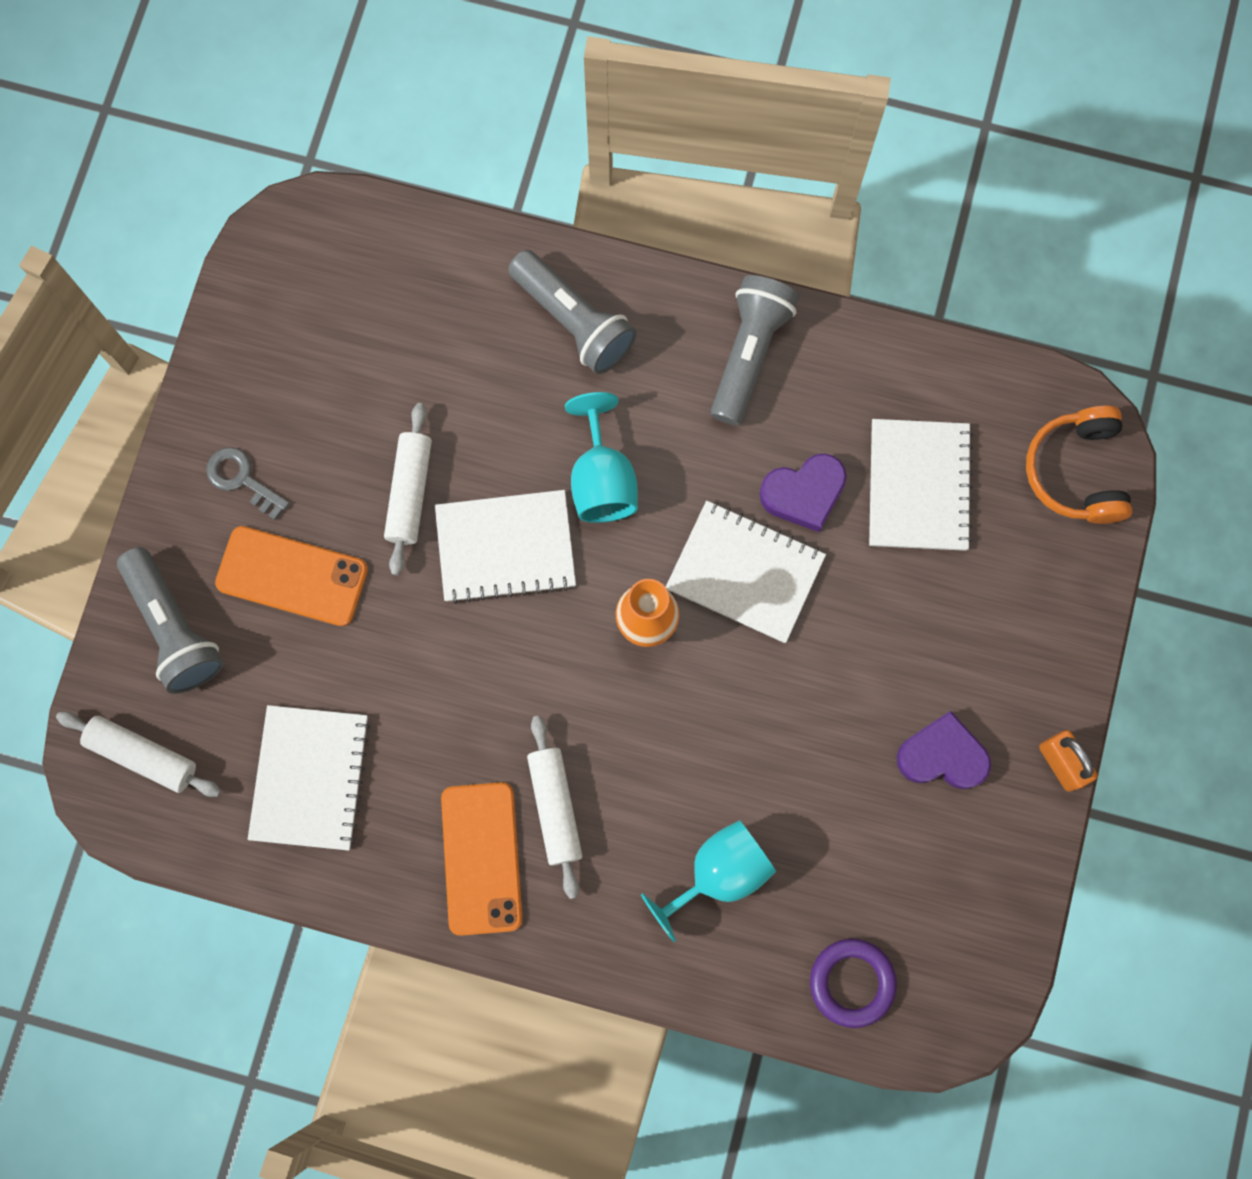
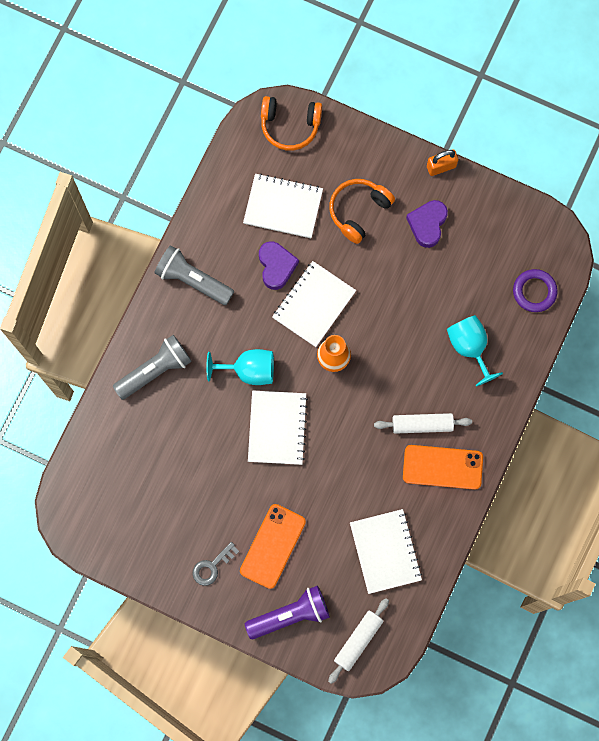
camera: 80 degrees left, 0 degrees up
grey flashlight [117,547,224,694] -> purple flashlight [245,586,330,639]
white notebook [248,705,370,851] -> white notebook turned 60 degrees clockwise [350,509,422,594]
white rolling pin [384,403,432,576] -> none
none -> orange headphones [329,179,395,244]

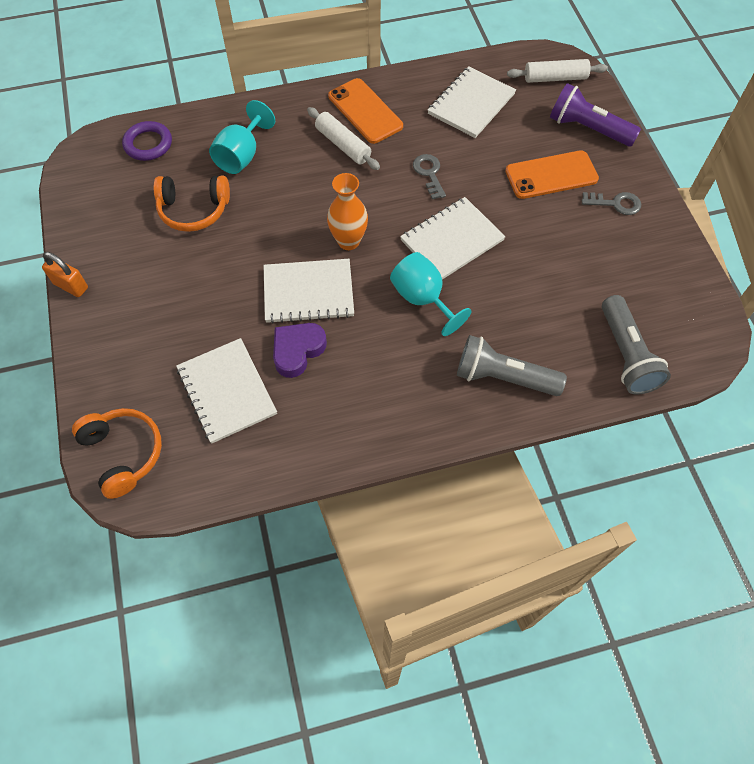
camera: 130 degrees left, 15 degrees down
grey flashlight [154,245,234,305] -> grey flashlight moved to [602,295,671,395]
orange headphones [329,179,395,244] -> orange headphones moved to [154,176,230,232]
purple heart [406,200,448,248] -> none
none -> grey key [413,154,446,200]

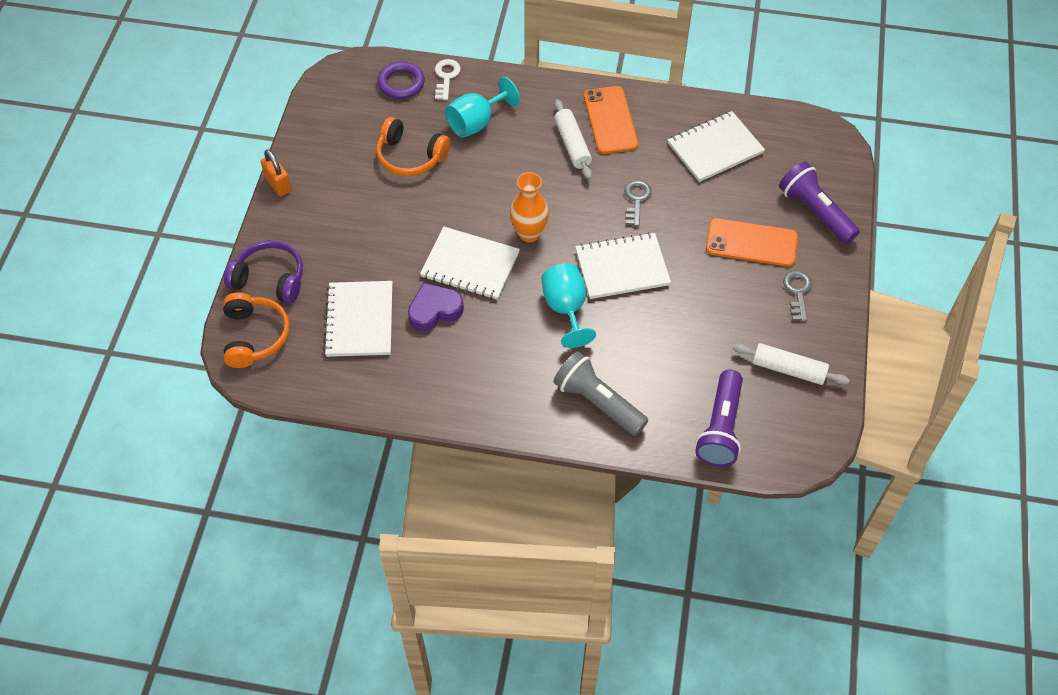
camera: 25 degrees right, 5 degrees down
white rolling pin [507,59,608,83] -> white rolling pin moved to [733,343,850,385]
grey key [582,192,641,215] -> grey key turned 120 degrees counterclockwise [783,270,812,322]
grey flashlight [602,295,671,395] -> purple flashlight [695,370,743,467]
none -> purple headphones [224,240,303,303]
none -> white key [435,59,461,100]

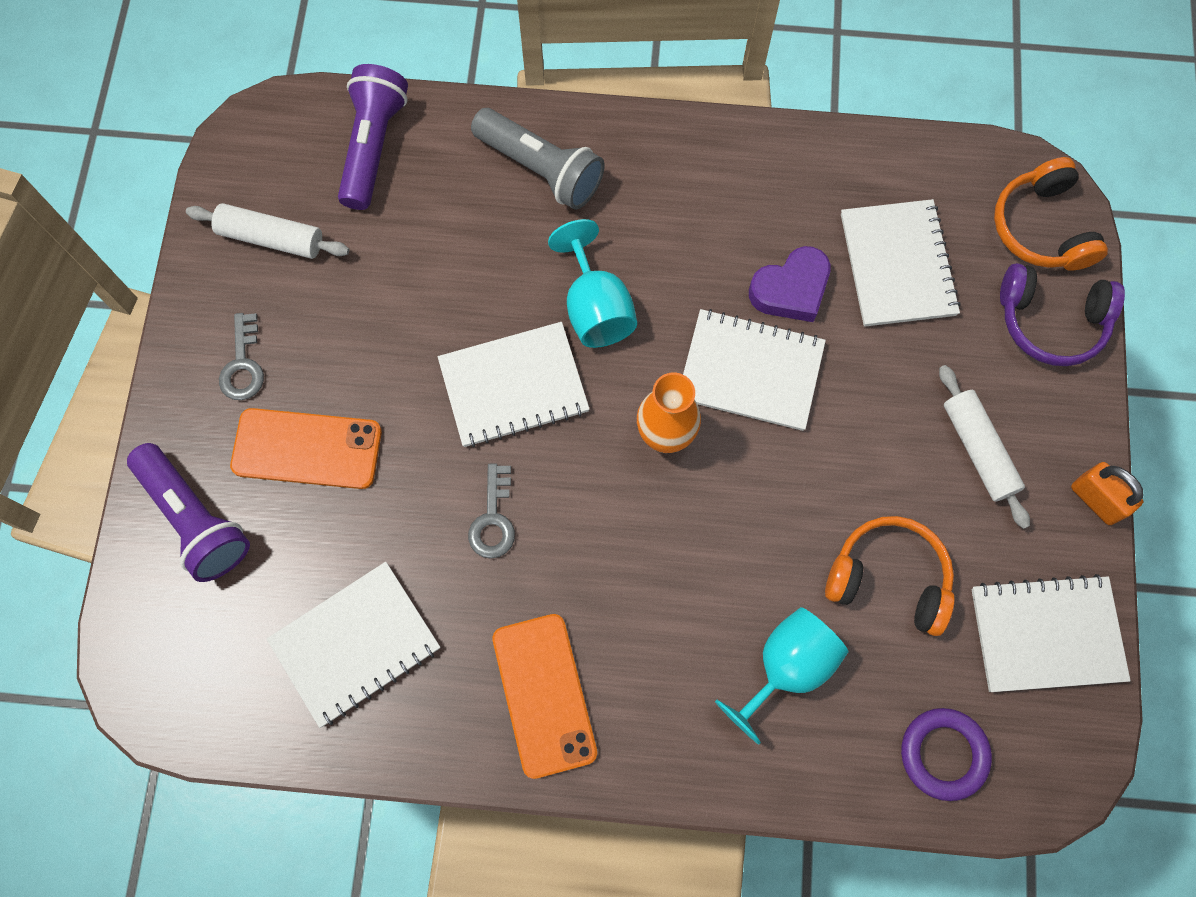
camera: 175 degrees right, 15 degrees up
white key [435,59,461,100] -> none
white rolling pin [554,99,592,179] -> white rolling pin moved to [939,365,1030,529]
none -> white notebook [971,574,1131,692]

